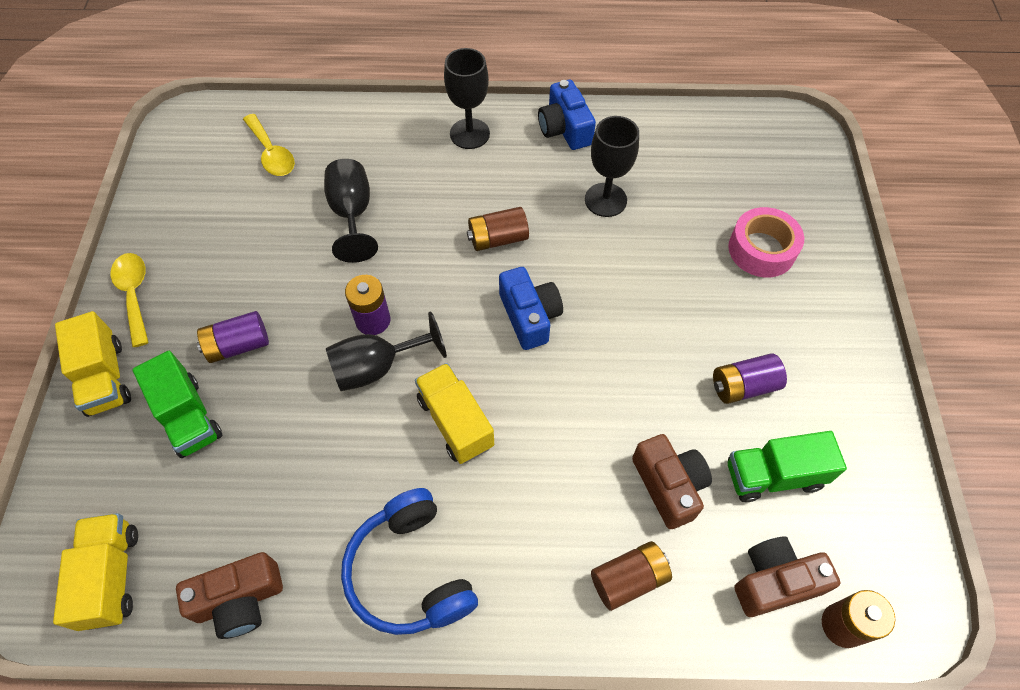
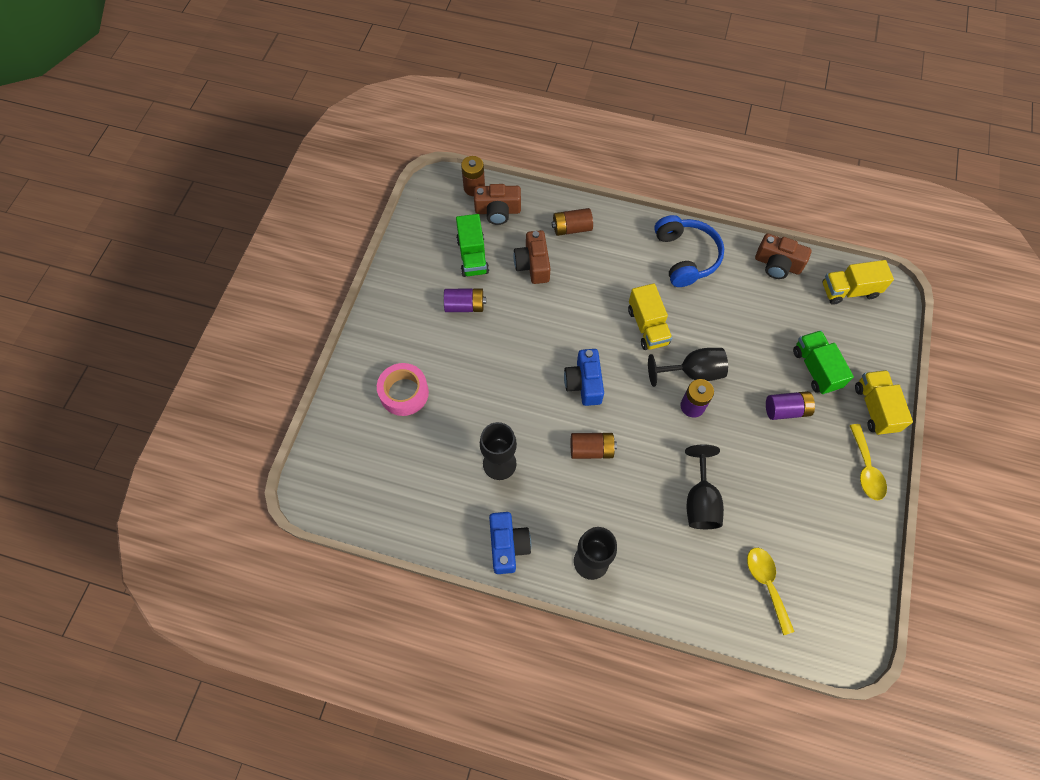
camera: 165 degrees left, 5 degrees up
yellow truck [53,513,138,631] -> yellow truck turned 75 degrees clockwise [822,260,894,305]
brown camera [176,552,283,639] -> brown camera turned 150 degrees counterclockwise [755,233,812,279]
green truck [728,431,847,502] -> green truck turned 75 degrees clockwise [456,214,489,277]

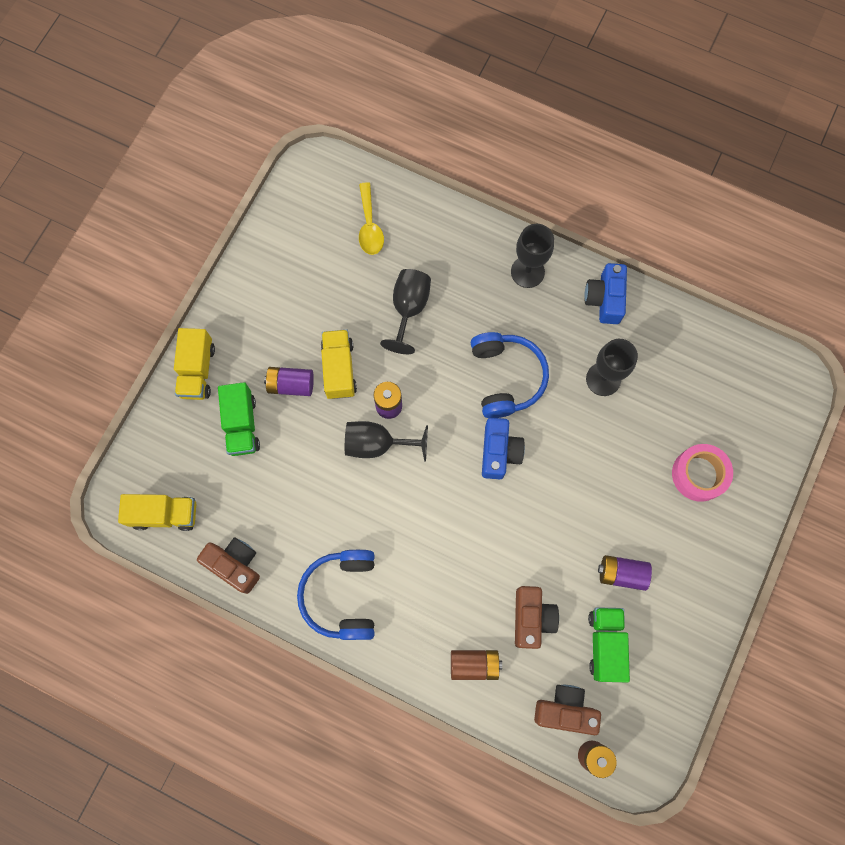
camera: 170 degrees left, 10 degrees up
brown battery [571,433,617,459] -> blue headphones [471,332,549,418]
yellow truck [628,283,672,350] -> yellow truck moved to [321,330,357,399]
yellow spoon [849,424,887,500] -> none

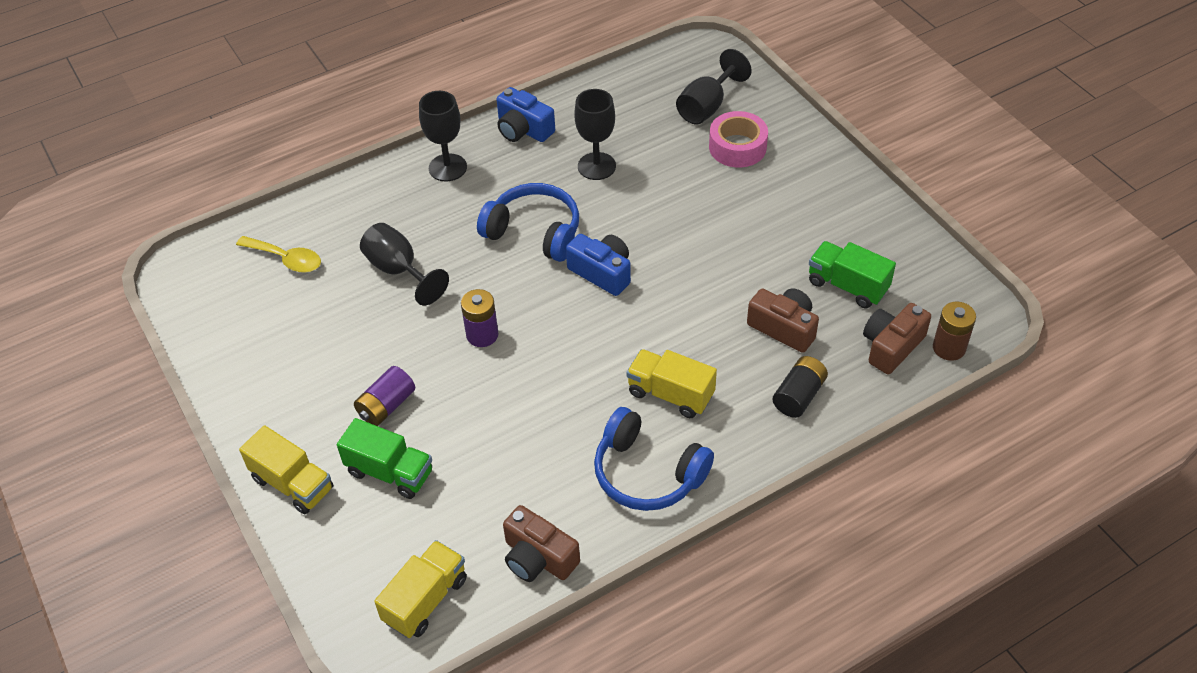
camera: 55 degrees left, 25 degrees down
brown camera [197,537,260,594] -> brown camera turned 120 degrees counterclockwise [503,505,580,582]
yellow truck [321,330,357,399] -> yellow truck moved to [627,349,717,418]
black goblet [345,421,428,461] -> black goblet moved to [676,49,752,124]
brown battery [451,650,502,680] -> black battery [772,356,828,418]
purple battery [598,555,652,591] -> none

